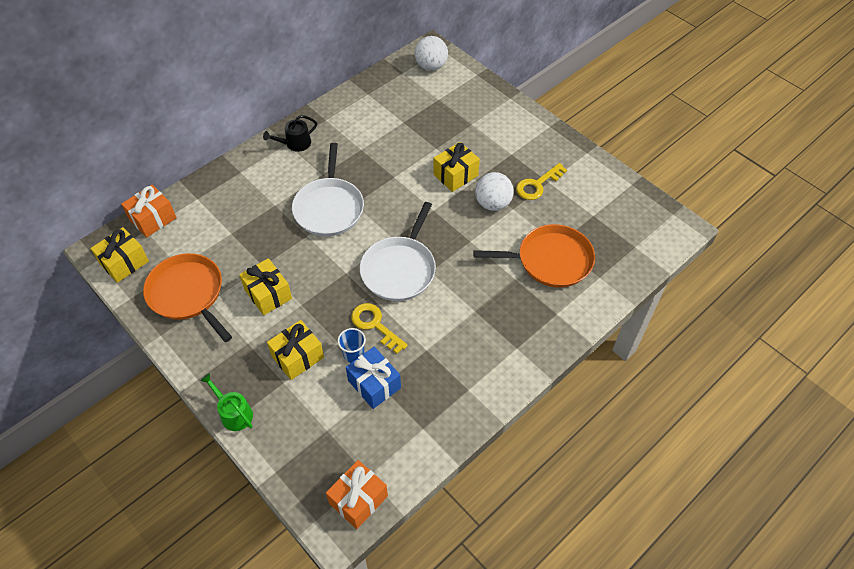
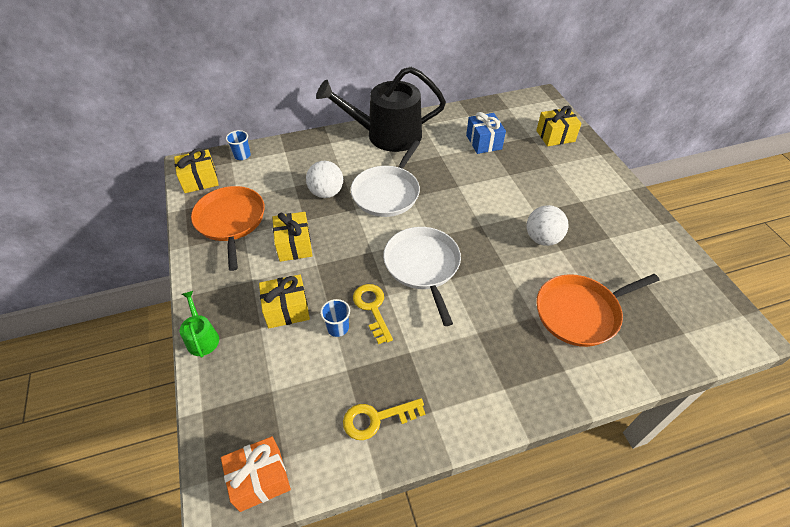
camera: 25 degrees right, 5 degrees down
orange gift [121,185,177,238] -> blue cup [226,130,251,160]
black watering can [263,115,317,152] -> black watering can [316,67,446,152], size x2.36
blue gift [346,347,401,409] -> blue gift moved to [466,112,506,154]
white pan [360,202,436,301] -> white pan turned 120 degrees clockwise [383,227,461,326]
white ball [415,36,448,71] -> white ball moved to [306,161,343,198]
yellow gift [433,142,480,192] -> yellow gift moved to [536,106,582,146]
orange pan [473,224,595,288] -> orange pan turned 135 degrees clockwise [536,274,660,347]
yellow key [516,163,567,200] -> yellow key moved to [343,398,425,440]

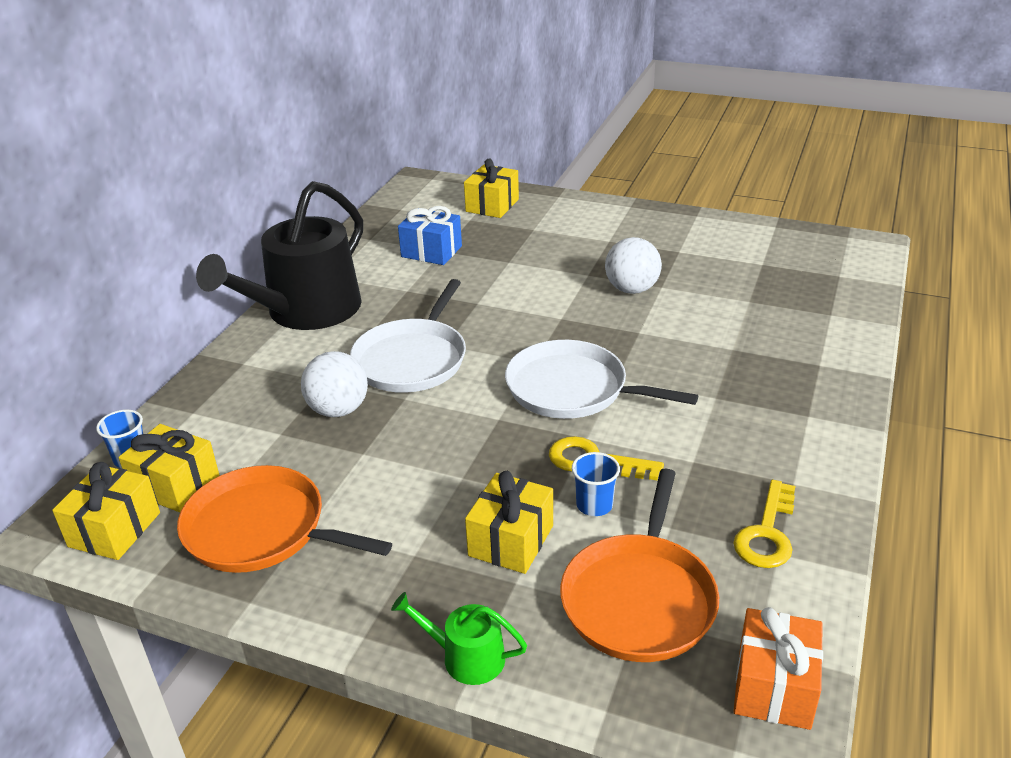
camera: 50 degrees left, 15 degrees down
yellow gift [272,212,312,262] -> yellow gift moved to [119,424,220,513]
white pan [351,140,420,217] -> white pan turned 45 degrees clockwise [350,279,466,393]
orange pan [536,274,660,347] -> orange pan moved to [560,468,719,662]

